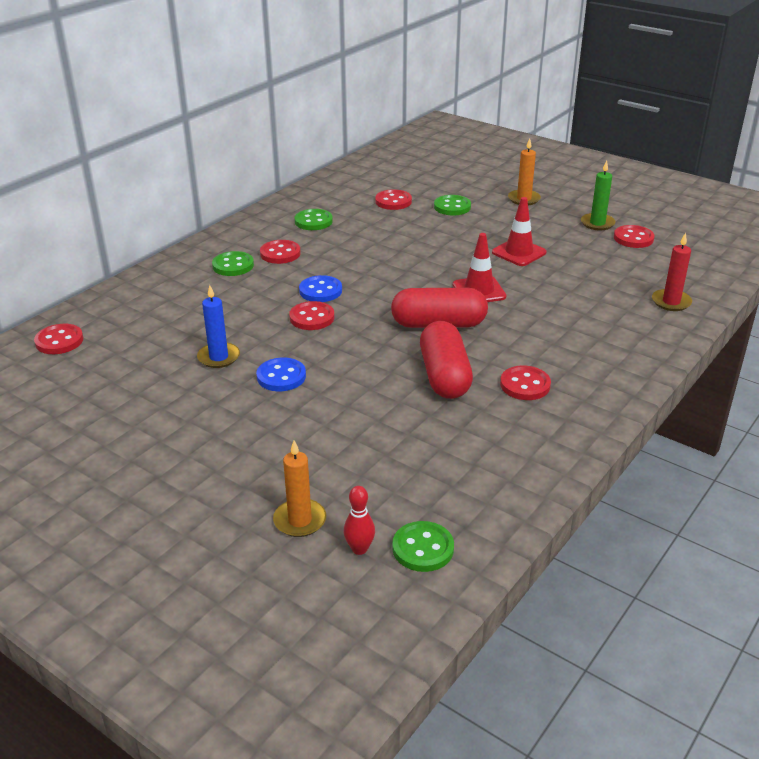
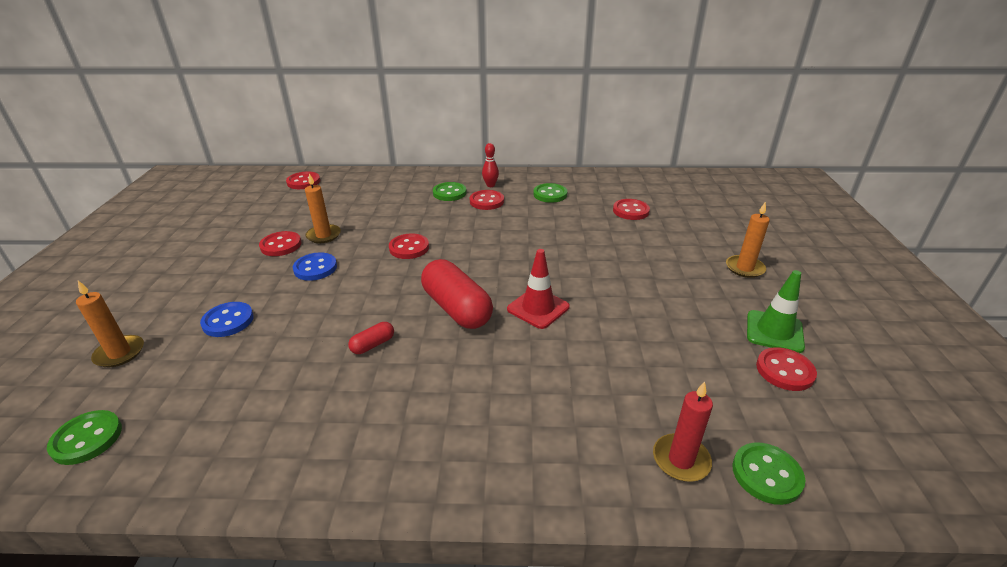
camera: 55 degrees right, 0 degrees up
blue candle [197,285,240,368] -> orange candle [305,173,341,243]
blue button [299,275,342,302] -> blue button moved to [200,302,254,337]
red bowling pin [344,486,375,555] -> red bowling pin moved to [482,143,499,187]
red capsule [420,321,473,399] -> red capsule [348,322,394,354], size x0.45
green button [434,195,471,215] -> green button moved to [732,442,805,505]
red traffic cone [492,197,547,266] -> none
red button [500,365,551,400] -> red button moved to [259,231,302,256]
green candle [581,160,616,230] -> green traffic cone [747,270,805,353]

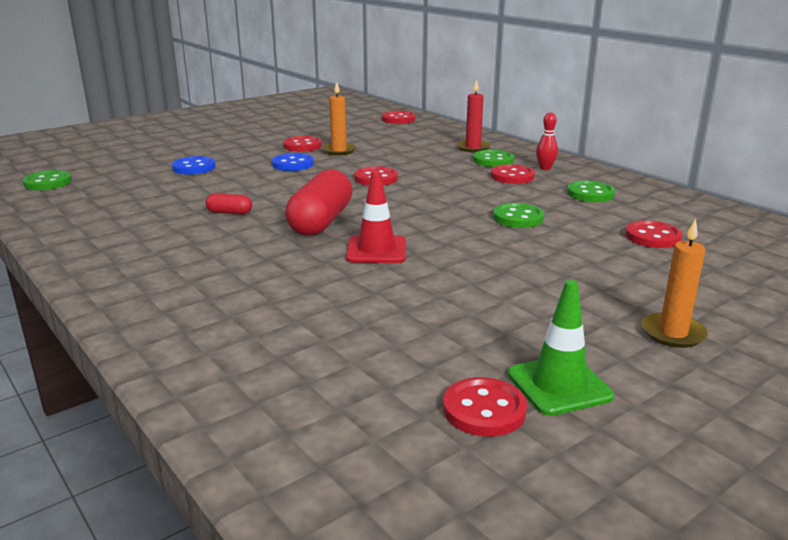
camera: 50 degrees right, 10 degrees down
orange candle [76,281,144,367] -> none
red candle [653,381,713,482] -> red candle moved to [456,79,491,152]
green button [732,442,805,505] -> green button moved to [493,203,544,228]

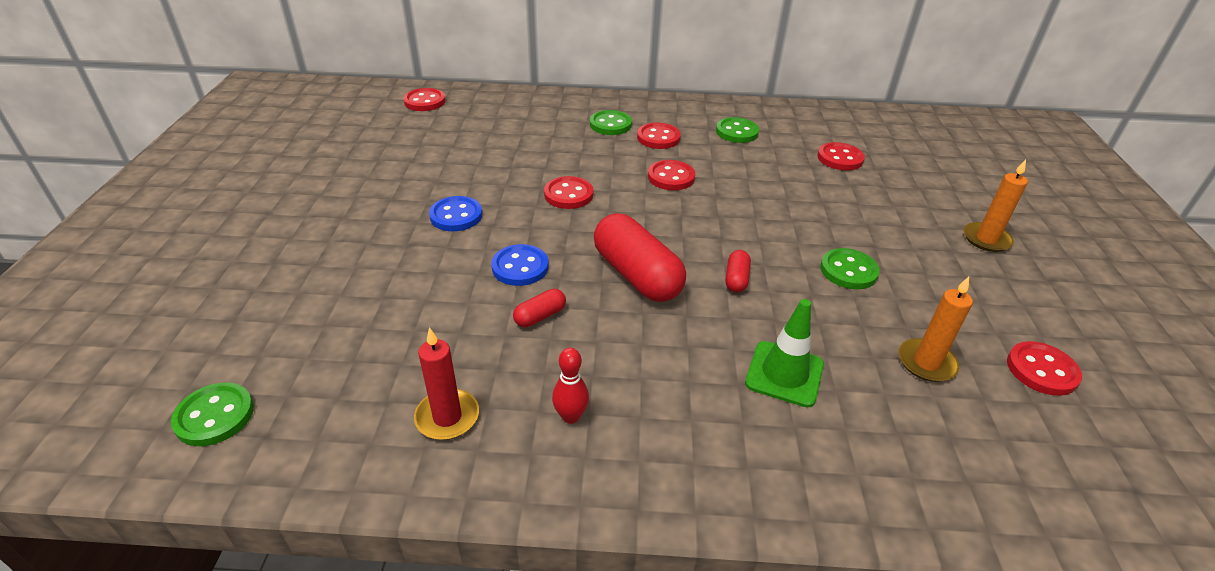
camera: 50 degrees left, 15 degrees up
blue button [172,156,216,175] -> blue button moved to [491,244,549,286]
red button [283,136,322,152] -> red button moved to [648,160,695,190]
orange candle [322,82,356,155] -> orange candle moved to [899,277,973,382]
red traffic cone [346,171,406,263] -> red capsule [726,250,751,292]
red candle [456,79,491,152] -> red candle moved to [414,327,479,440]
green button [493,203,544,228] -> green button moved to [820,248,880,289]
green traffic cone [508,280,614,416] -> green traffic cone moved to [745,299,824,408]
red bowling pin [536,113,558,170] -> red bowling pin moved to [552,348,589,424]

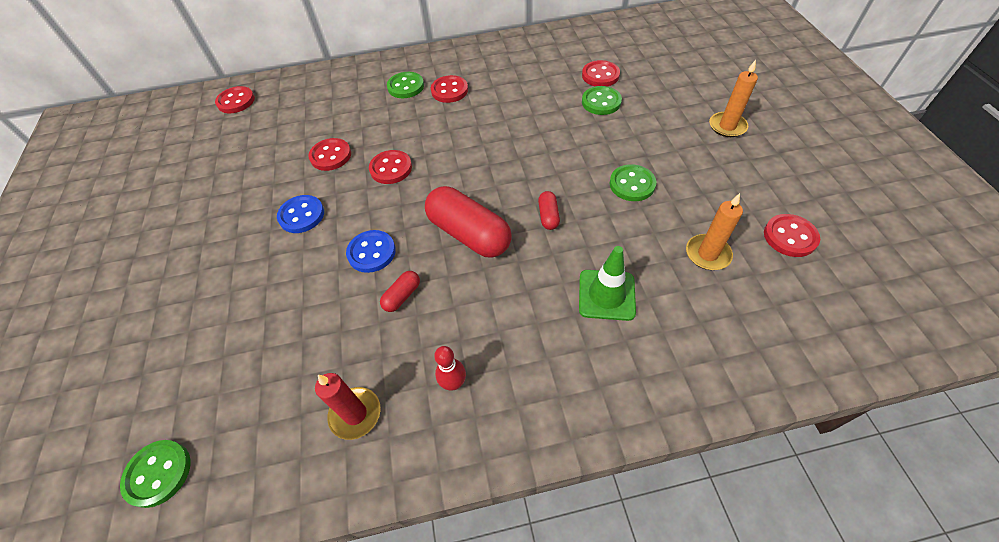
camera: 10 degrees left, 15 degrees up
red button [648,160,695,190] -> red button moved to [308,138,351,171]
green button [716,117,759,143] -> green button moved to [582,86,622,115]

